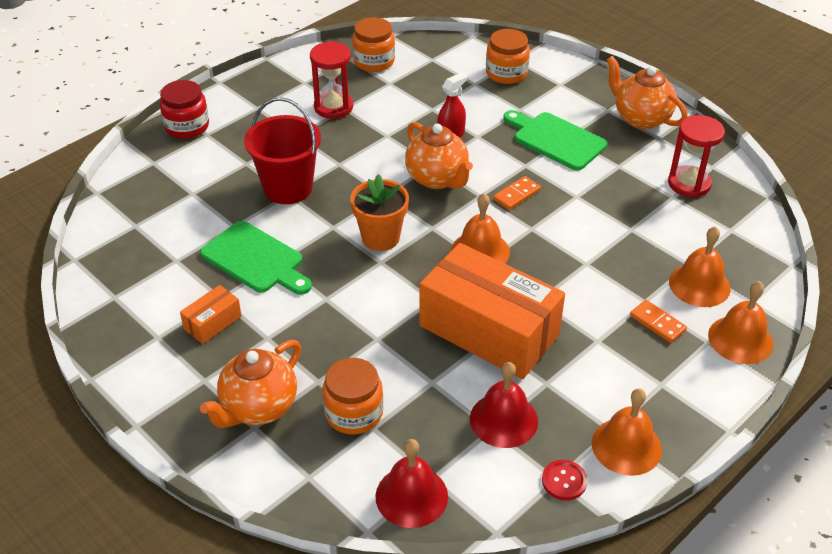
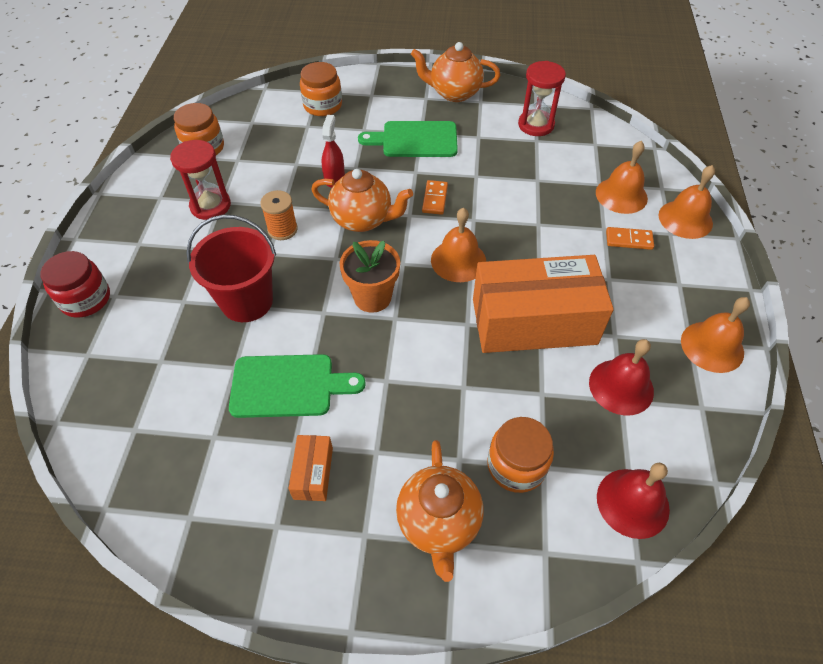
camera: 40 degrees left, 10 degrees up
red button [542,460,587,500] -> none
none -> orange spool [260,190,298,240]

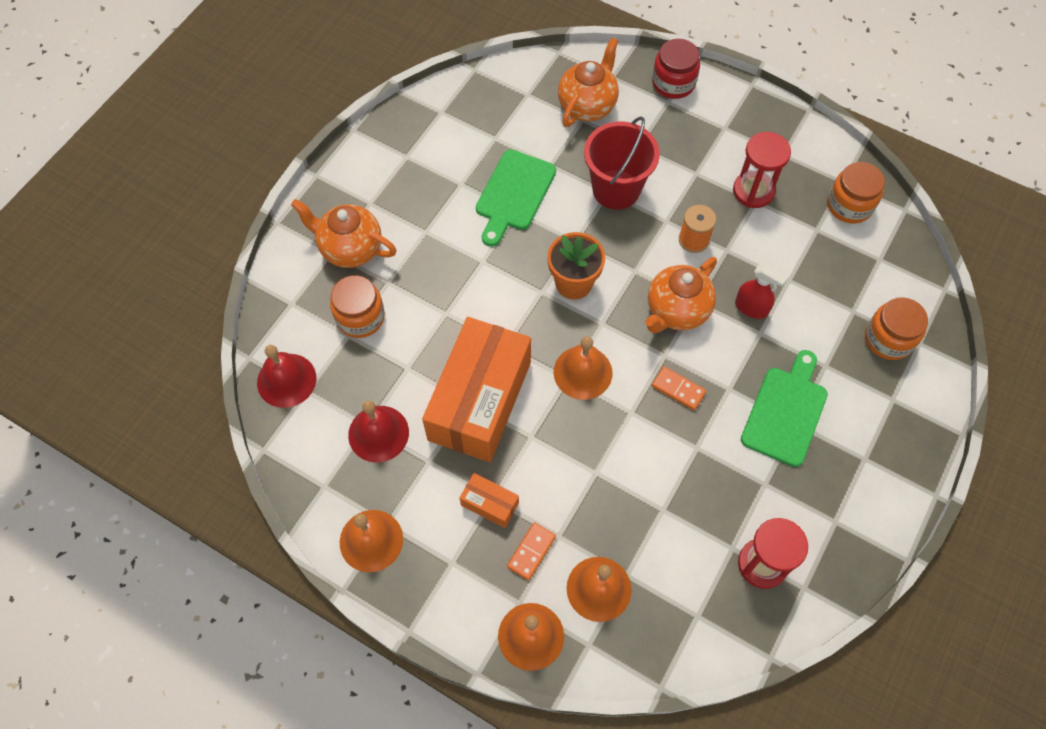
camera: 115 degrees right, 10 degrees up
orange box [289,435,333,501] -> orange box moved to [460,473,519,528]
orange teapot [411,42,500,102] -> orange teapot moved to [558,38,619,127]

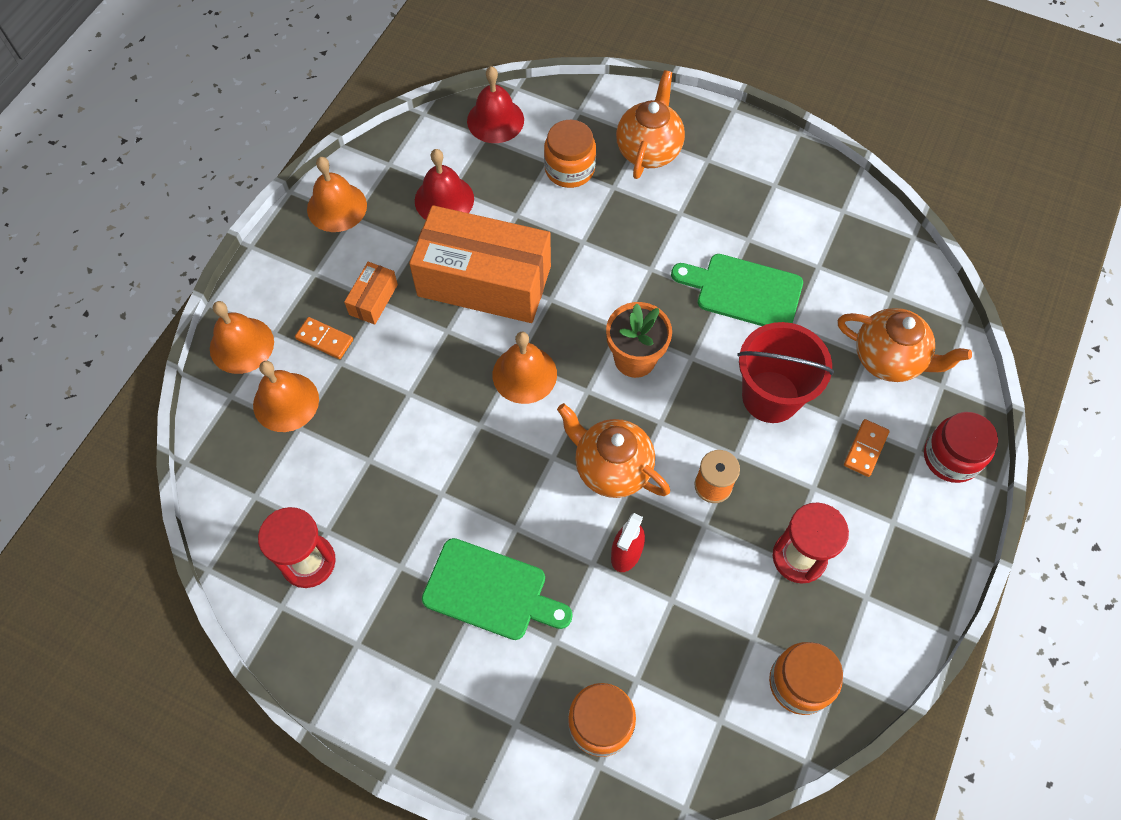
camera: 85 degrees right, 0 degrees up
orange domino [652,367,706,410] -> orange domino moved to [844,419,889,477]

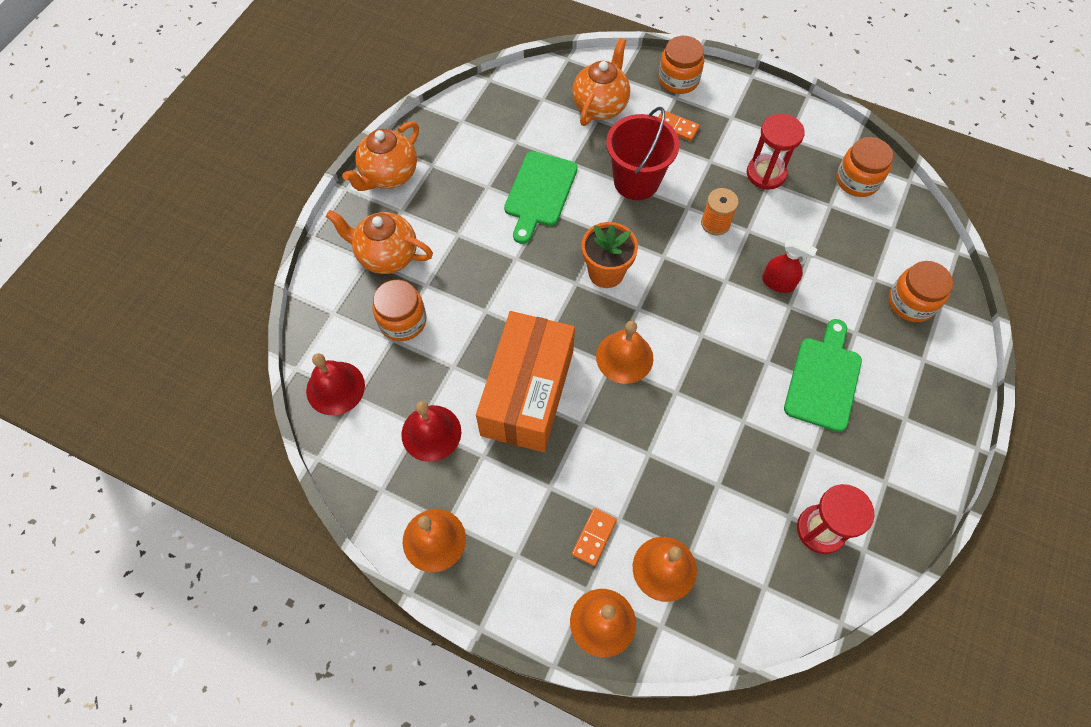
camera: 90 degrees left, 0 degrees up
orange box [344,262,398,325] -> none
orange teapot [557,403,670,498] -> orange teapot moved to [342,121,419,191]
red jar [924,412,998,483] -> orange jar [658,36,704,94]

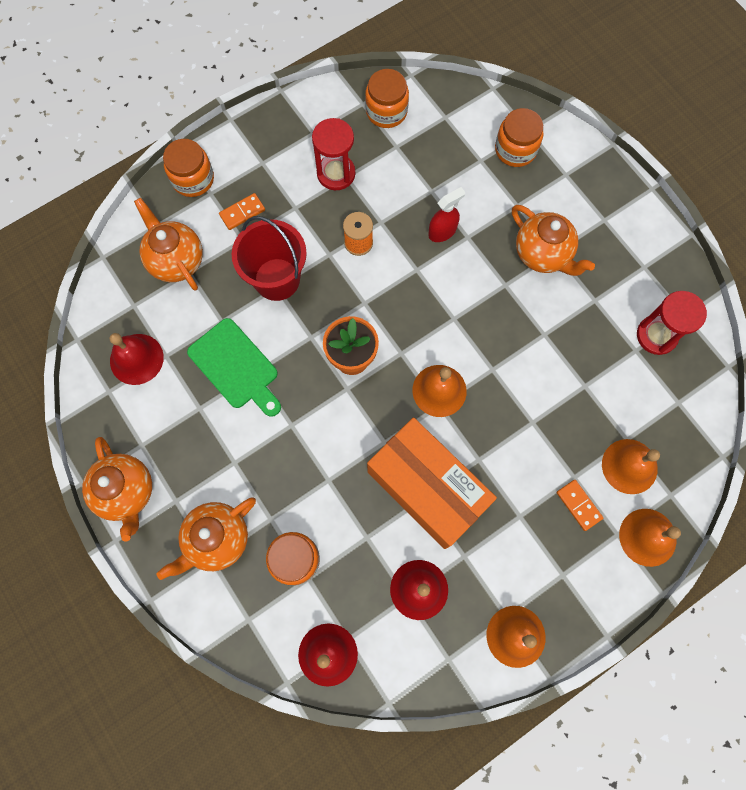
camera: 60 degrees left, 10 degrees up
green cutting board [784,319,862,432] -> orange teapot [512,205,595,276]
none -> red bell [110,333,164,385]

